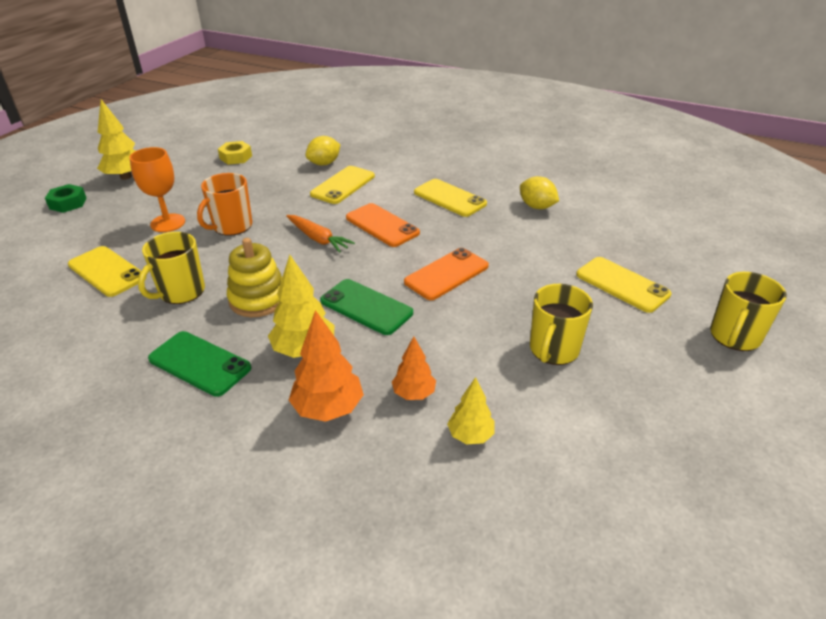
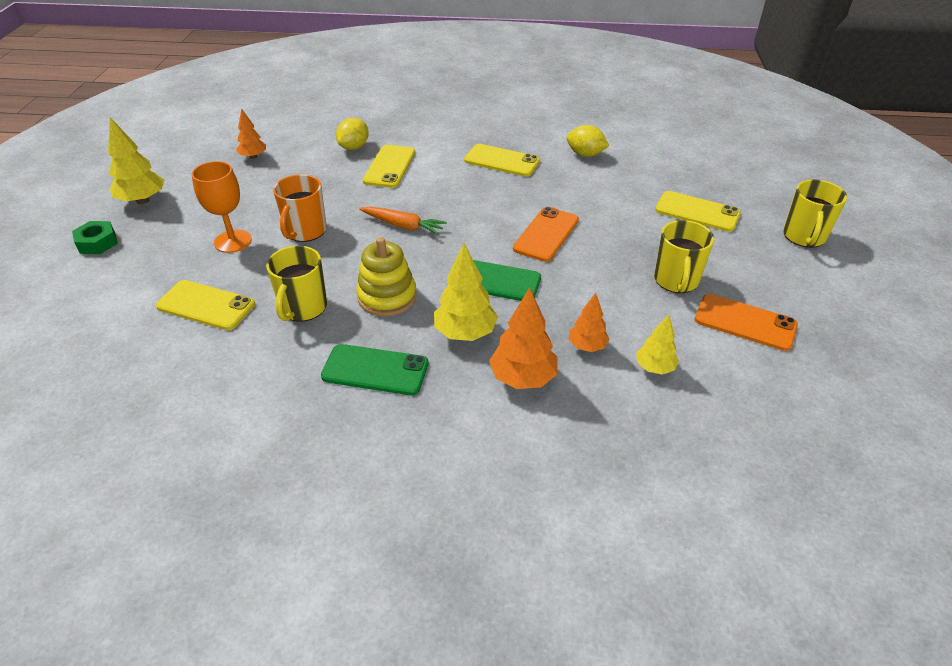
camera: 20 degrees left, 5 degrees up
yellow nut [218,141,252,165] -> orange tree [236,108,266,159]
orange phone [346,203,420,247] -> orange phone moved to [695,294,798,351]

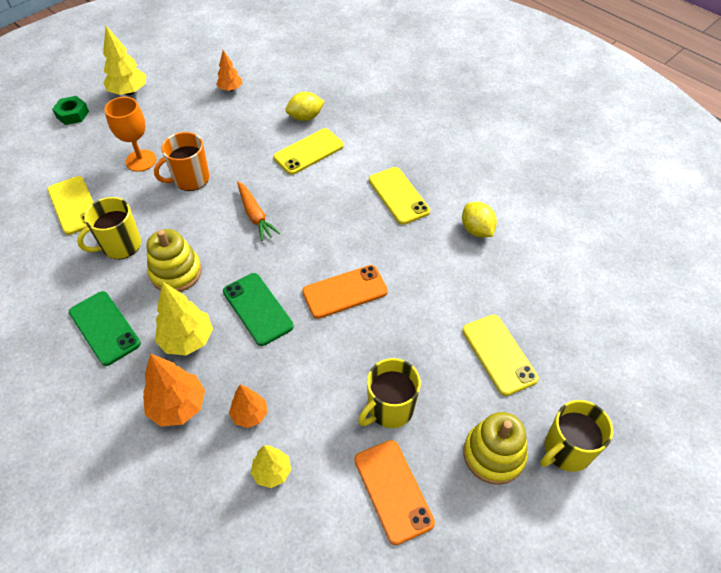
camera: 40 degrees right, 10 degrees up
none -> yellow stacking toy [463,412,528,485]

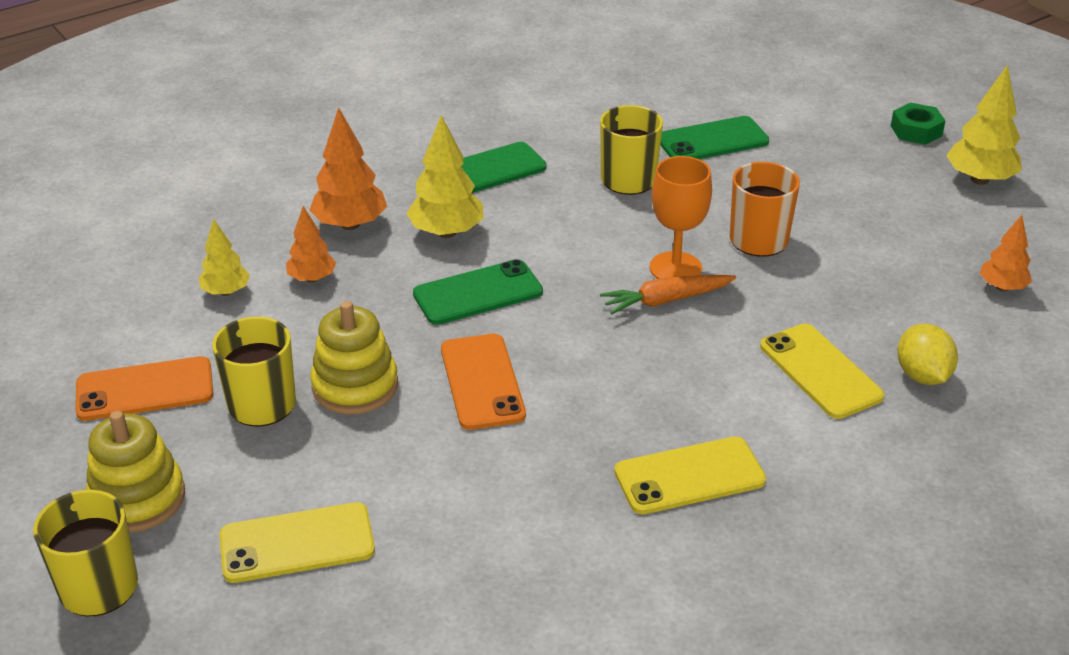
camera: 100 degrees right, 15 degrees down
yellow phone [48,176,94,235] -> green phone [660,116,769,159]
orange goblet [105,97,156,172] -> orange goblet moved to [650,156,712,279]
yellow stacking toy [147,229,202,292] -> yellow stacking toy moved to [310,301,398,415]
yellow lemon [462,202,497,238] -> none

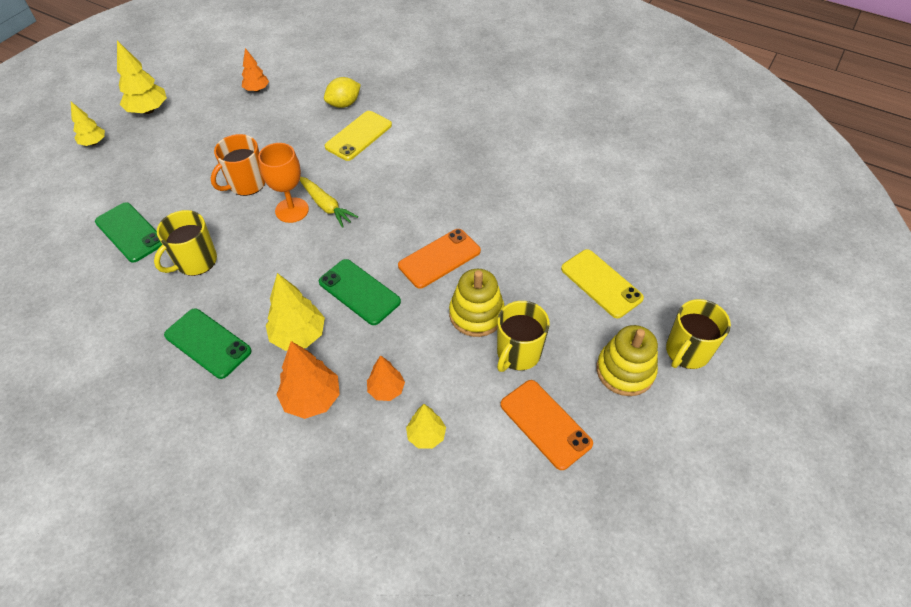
camera: 115 degrees left, 15 degrees up
orange carrot [600,275,736,314] -> yellow carrot [300,176,358,228]
yellow phone [614,437,766,514] -> none
green nut [891,102,946,145] -> yellow tree [71,102,105,146]

